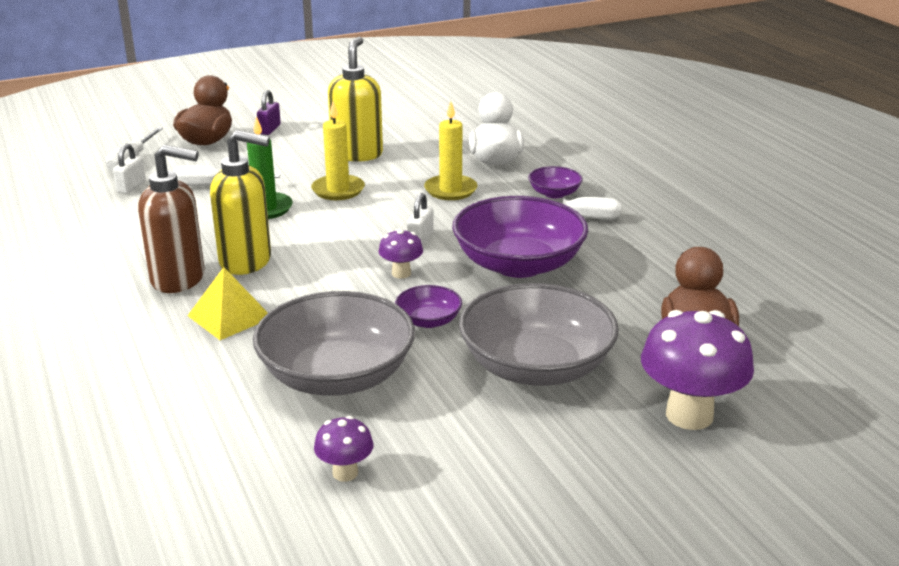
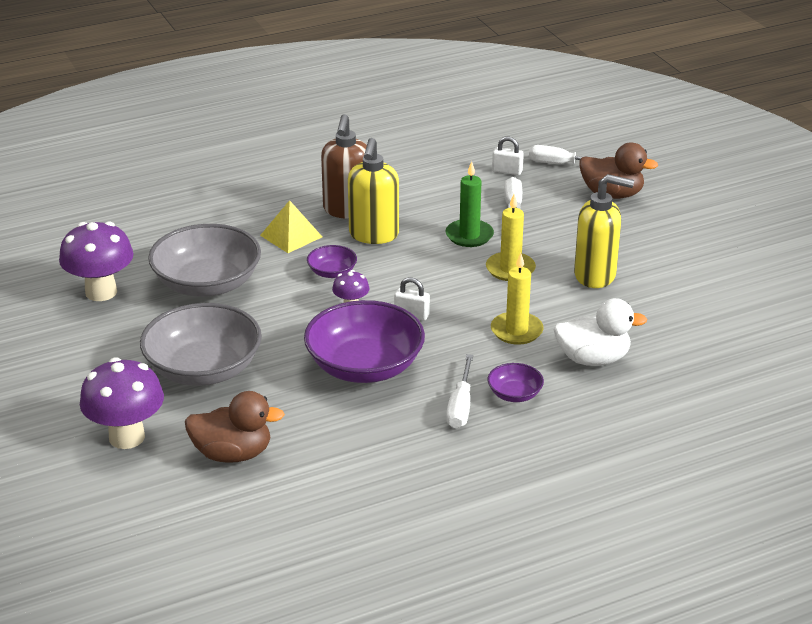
camera: 90 degrees right, 5 degrees up
purple padlock [257,90,281,135] -> none
purple mushroom [314,416,373,482] -> purple mushroom [59,222,134,301], size x1.98
purple bowl [395,285,462,328] -> purple bowl moved to [307,245,357,278]

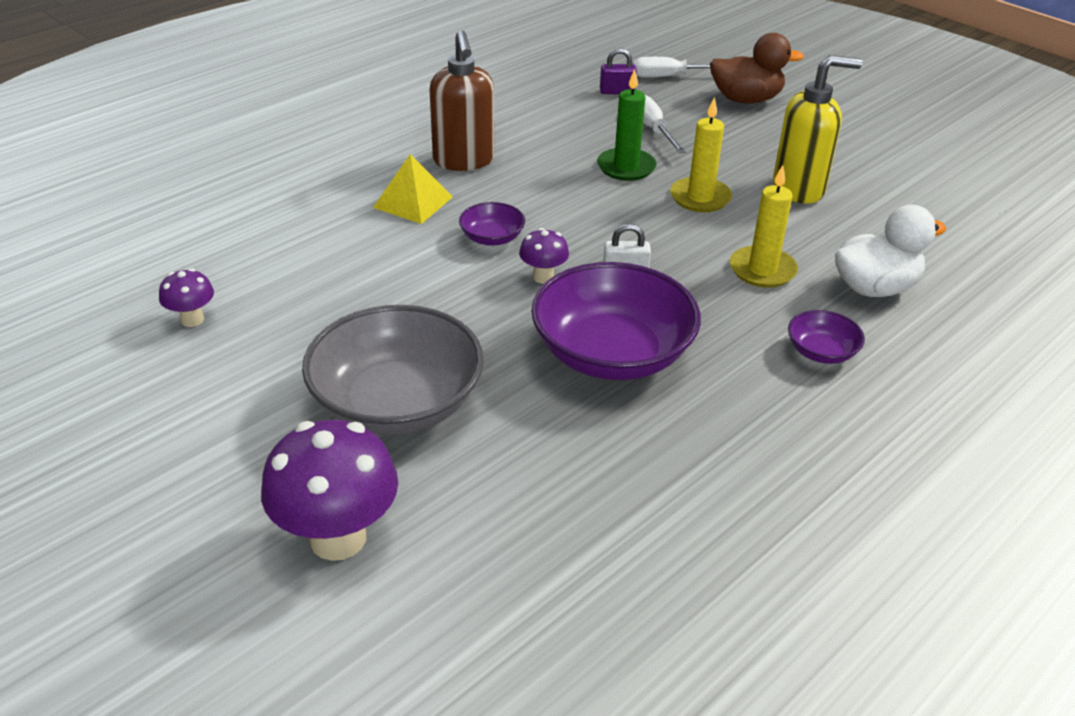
camera: 20 degrees left, 5 degrees up
purple mushroom [59,222,134,301] -> purple mushroom [159,268,214,327], size x0.50
grey bowl [148,224,261,297] -> none
brown duck [185,391,285,463] -> none
yellow soap dispenser [348,138,399,244] -> none
white screwdriver [446,354,473,428] -> none
white padlock [492,136,524,175] -> purple padlock [600,48,637,94]

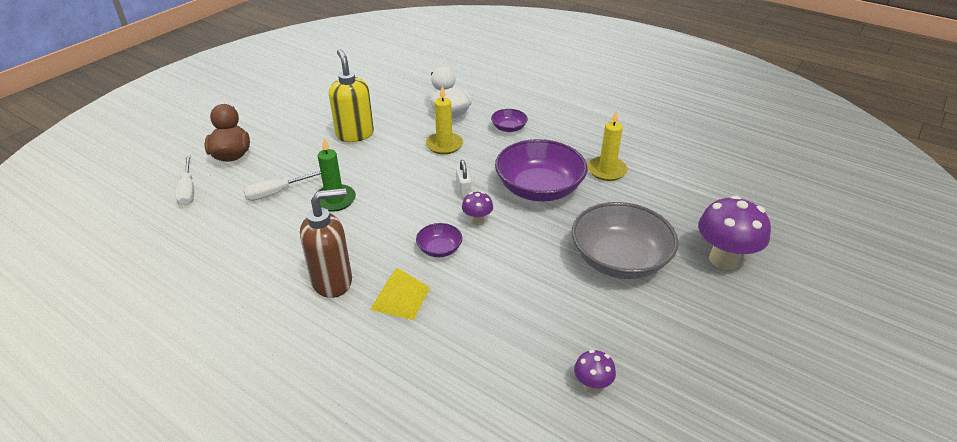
camera: 100 degrees left, 0 degrees up
purple padlock [600,48,637,94] -> none
yellow candle [670,97,732,212] -> yellow candle moved to [588,109,628,181]

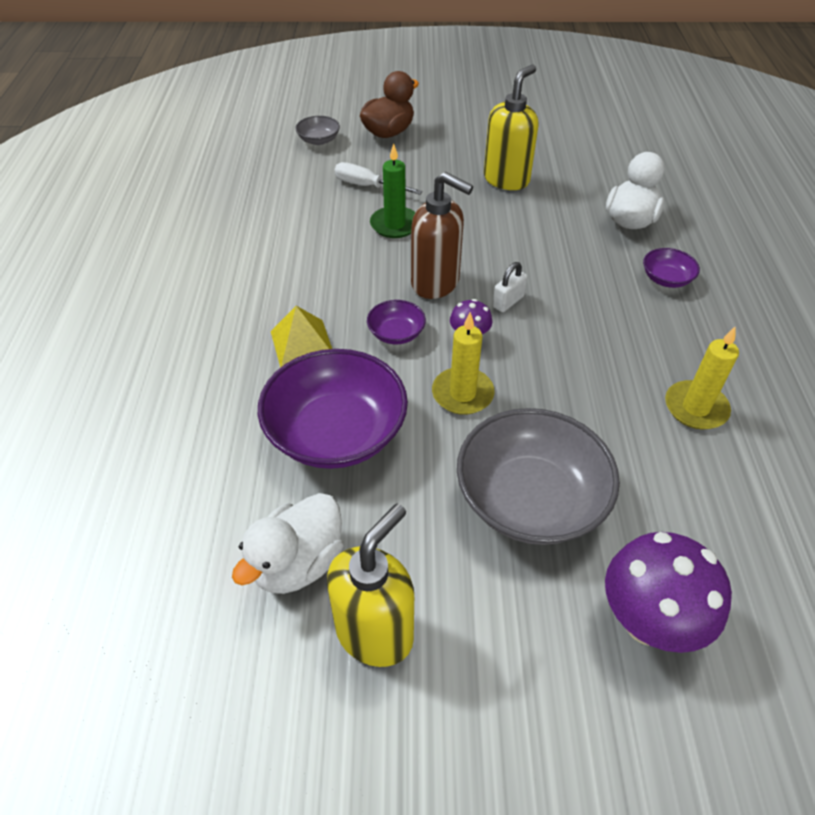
camera: 55 degrees right, 10 degrees up
white screwdriver [175,155,194,206] -> grey bowl [295,116,340,145]
brown soap dispenser [300,188,352,298] -> brown soap dispenser moved to [411,172,473,299]
yellow candle [426,86,463,154] -> yellow candle moved to [432,312,495,415]
purple bowl [495,139,587,201] -> purple bowl moved to [258,349,408,469]
purple mushroom [574,350,616,393] -> white duck [232,493,344,594]
none -> yellow soap dispenser [327,504,414,667]

